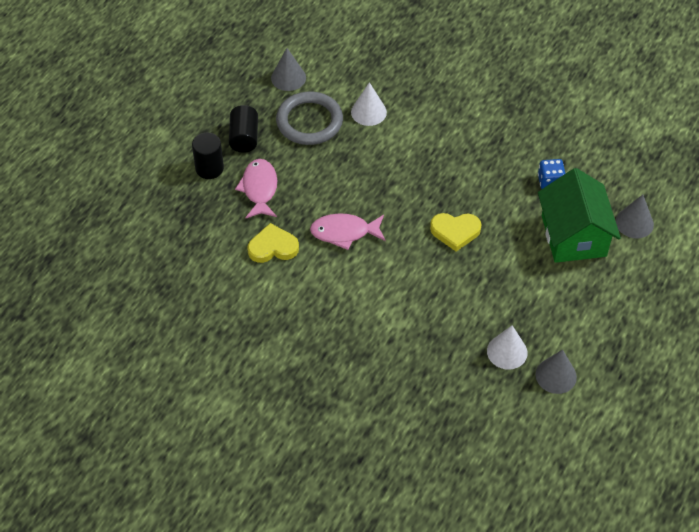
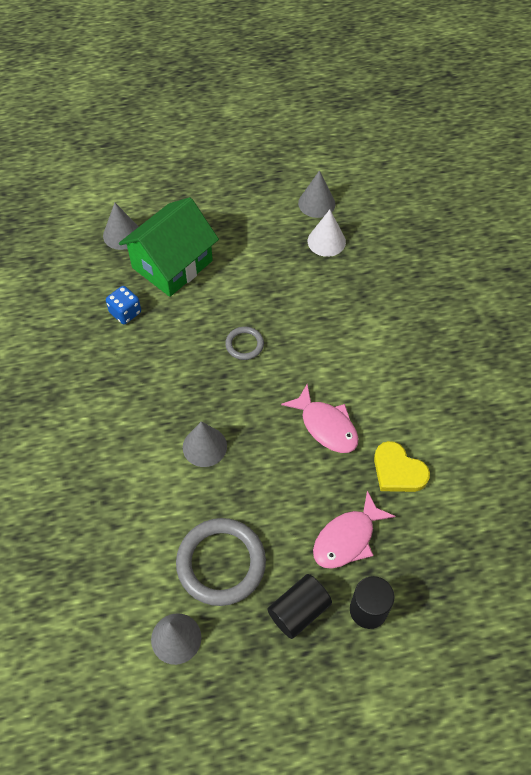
camera: 130 degrees left, 5 degrees up
white cone [351,82,387,126] -> none
yellow heart [430,213,482,251] -> grey ring [225,327,264,360]
none -> grey cone [183,422,227,467]

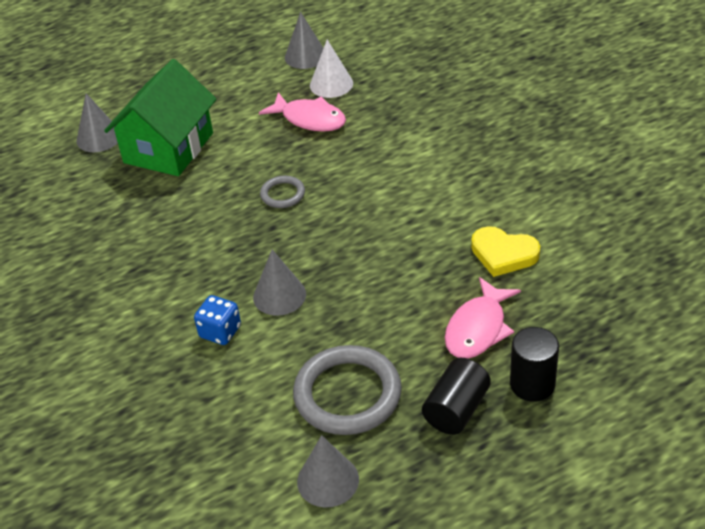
camera: 15 degrees left, 15 degrees down
blue dice [106,286,141,324] -> blue dice moved to [194,295,241,345]
pink fish [281,384,359,453] -> pink fish moved to [259,92,346,132]

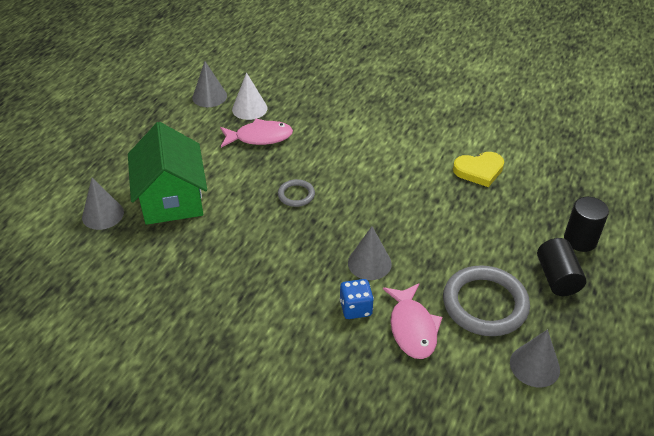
camera: 40 degrees left, 0 degrees up
pink fish [445,277,521,359] -> pink fish moved to [383,283,442,359]

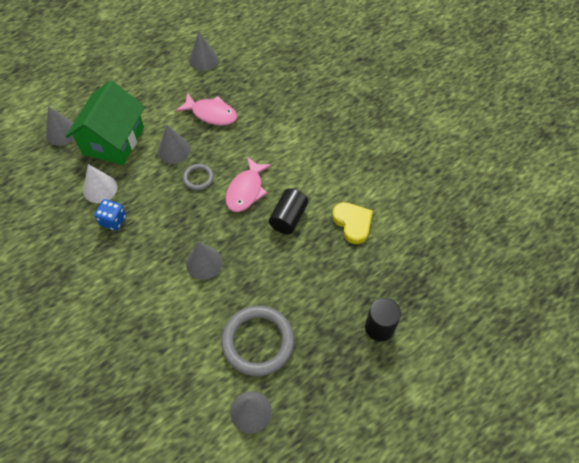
camera: 30 degrees right, 15 degrees up
white cone [232,72,267,120] -> white cone moved to [83,164,117,203]
blue dice [340,279,374,319] -> blue dice moved to [94,199,126,231]
pink fish [383,283,442,359] -> pink fish moved to [225,157,272,212]
yellow heart [453,152,504,187] -> yellow heart turned 135 degrees counterclockwise [332,202,373,244]
black cylinder [537,238,586,296] -> black cylinder moved to [269,188,308,234]
none -> grey cone [158,125,190,164]

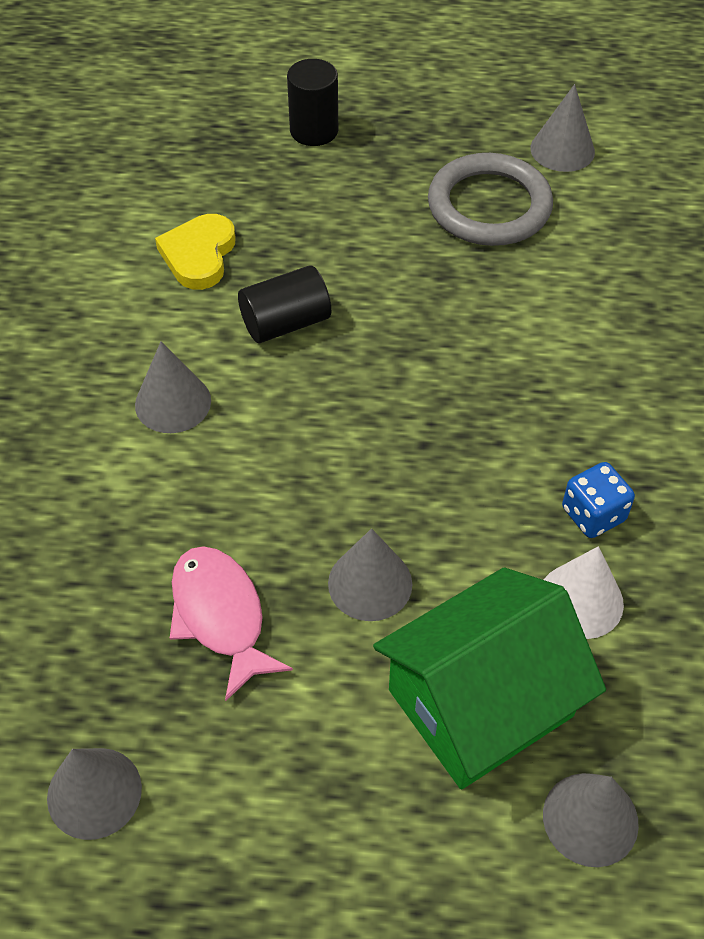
camera: 140 degrees left, 5 degrees down
grey ring [183,164,214,190] -> none
grey cone [186,242,223,280] -> grey cone moved to [135,342,211,433]
pink fish [225,157,272,212] -> none

